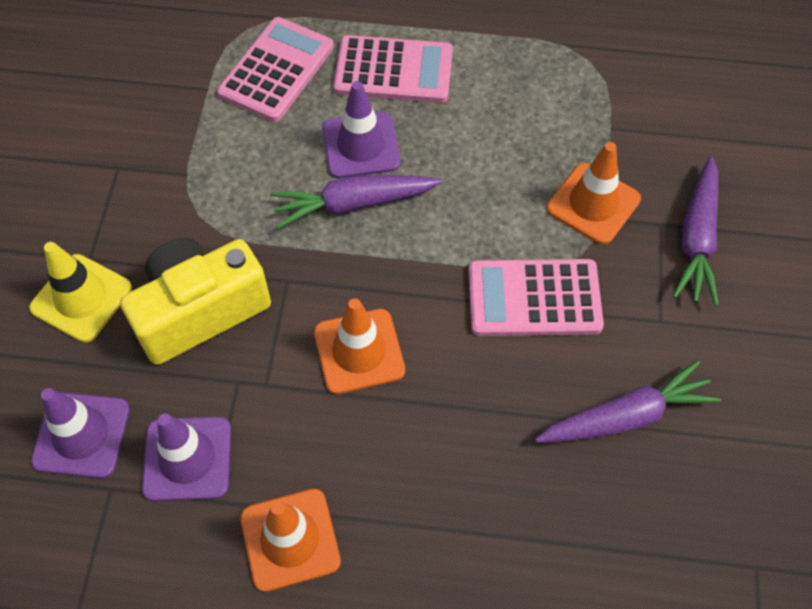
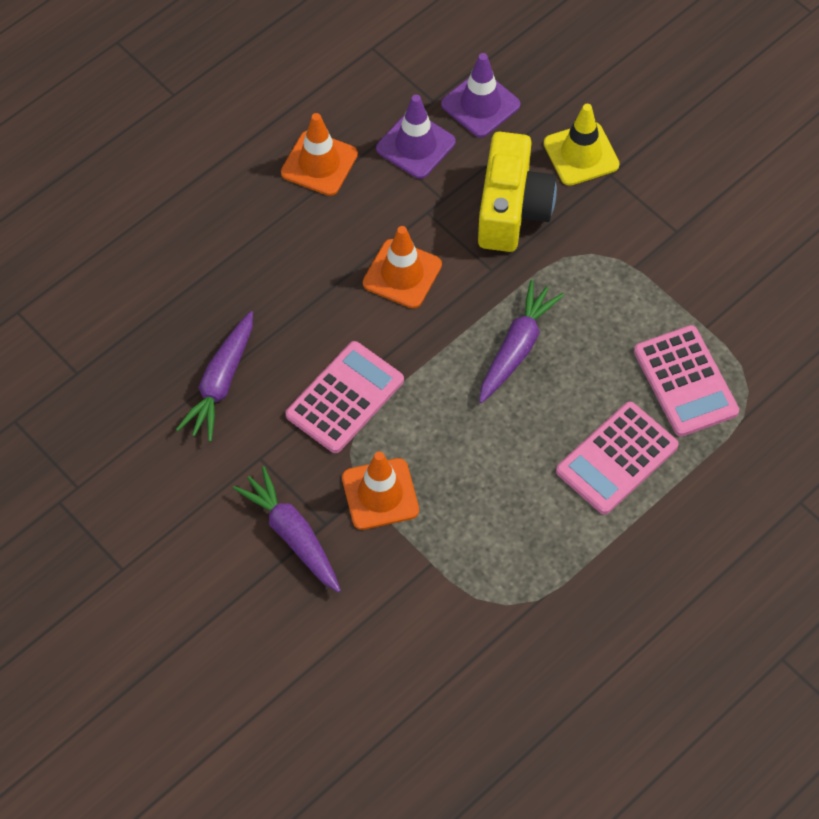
camera: 130 degrees right, 0 degrees up
purple traffic cone [322,81,400,178] -> none

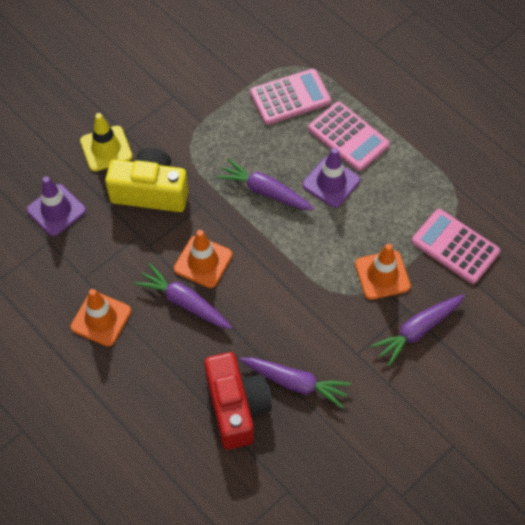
camera: 90 degrees left, 0 degrees up
pink calculator [286,341,404,453] -> pink calculator moved to [412,209,500,284]
purple traffic cone [376,95,456,179] -> purple traffic cone moved to [303,148,360,208]
none -> purple carrot [134,263,232,329]
none -> red camera [204,352,272,450]

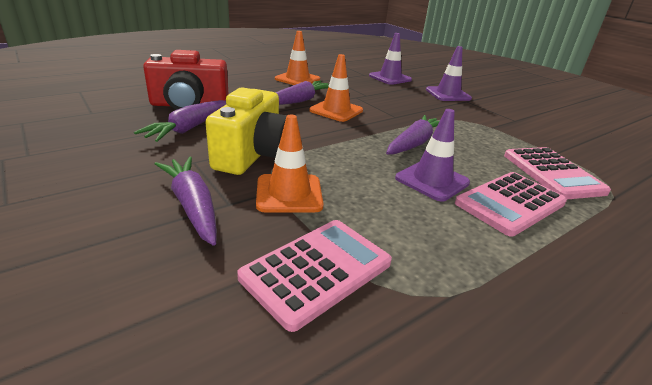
camera: 95 degrees right, 30 degrees down
yellow traffic cone [80,113,132,172] -> purple traffic cone [426,46,472,101]
yellow camera [105,148,188,212] -> yellow camera moved to [205,87,287,175]

